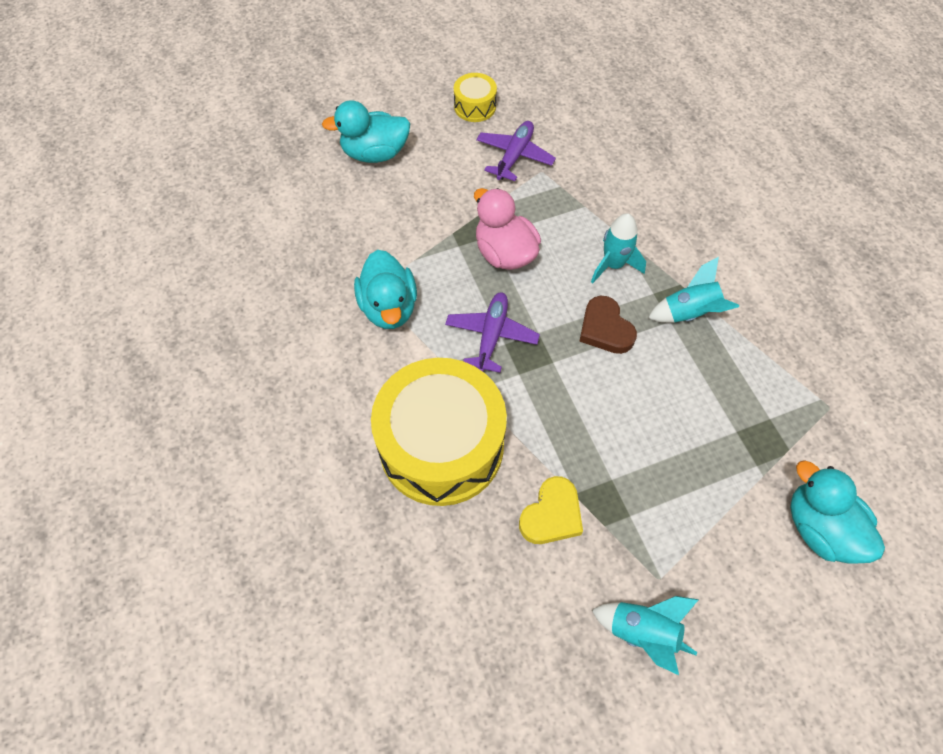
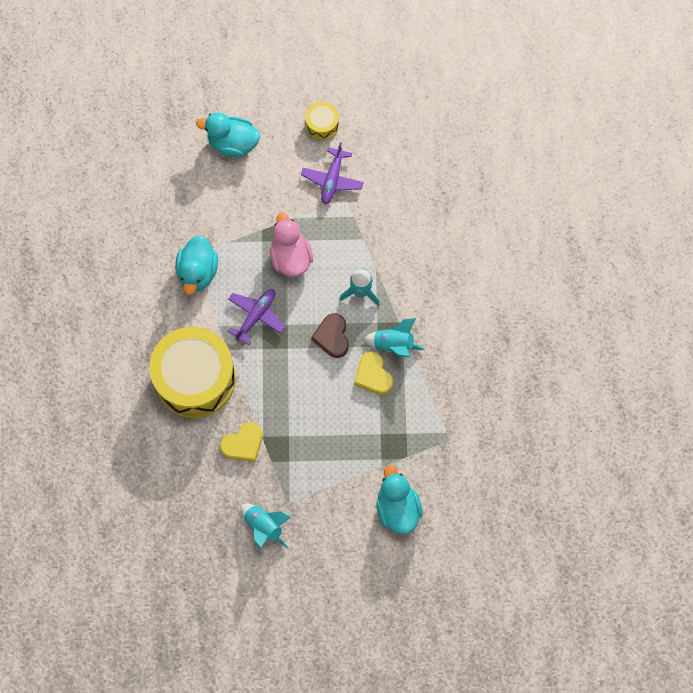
camera: 20 degrees right, 10 degrees up
purple plane [476,121,556,181] -> purple plane turned 150 degrees clockwise [301,142,364,204]
none -> yellow heart [354,352,393,395]

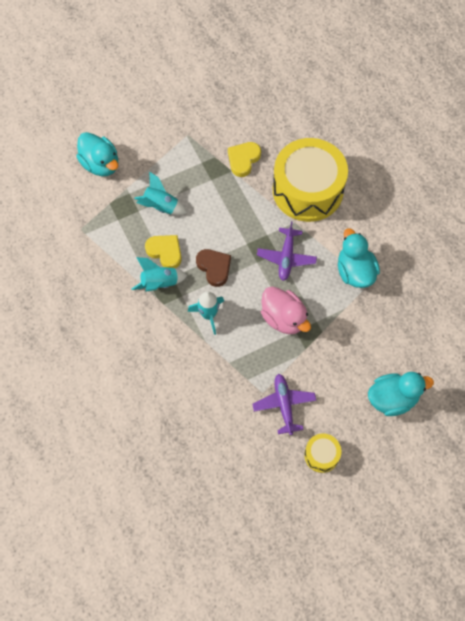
camera: 155 degrees right, 5 degrees down
turquoise rocket [241,504,291,549] -> turquoise rocket moved to [134,171,187,215]

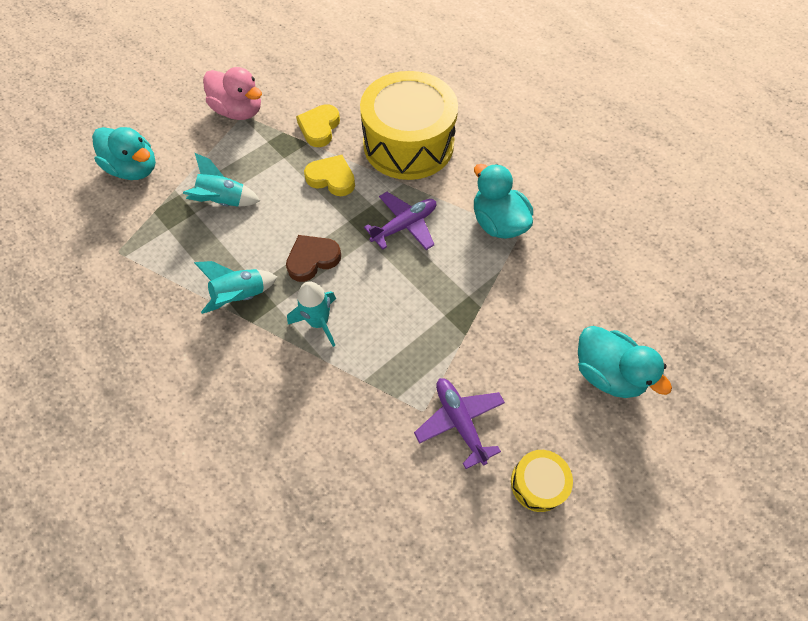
camera: 15 degrees left, 5 degrees down
yellow heart [145,235,182,268] -> yellow heart moved to [304,155,355,196]
brown heart [196,249,231,287] -> brown heart turned 75 degrees counterclockwise [286,235,341,282]
purple plane [257,221,317,281] -> purple plane turned 120 degrees counterclockwise [364,192,436,250]
pink duck [261,287,311,334] -> pink duck moved to [203,67,262,120]
turquoise duck [368,372,434,416] -> turquoise duck turned 75 degrees clockwise [578,326,672,398]

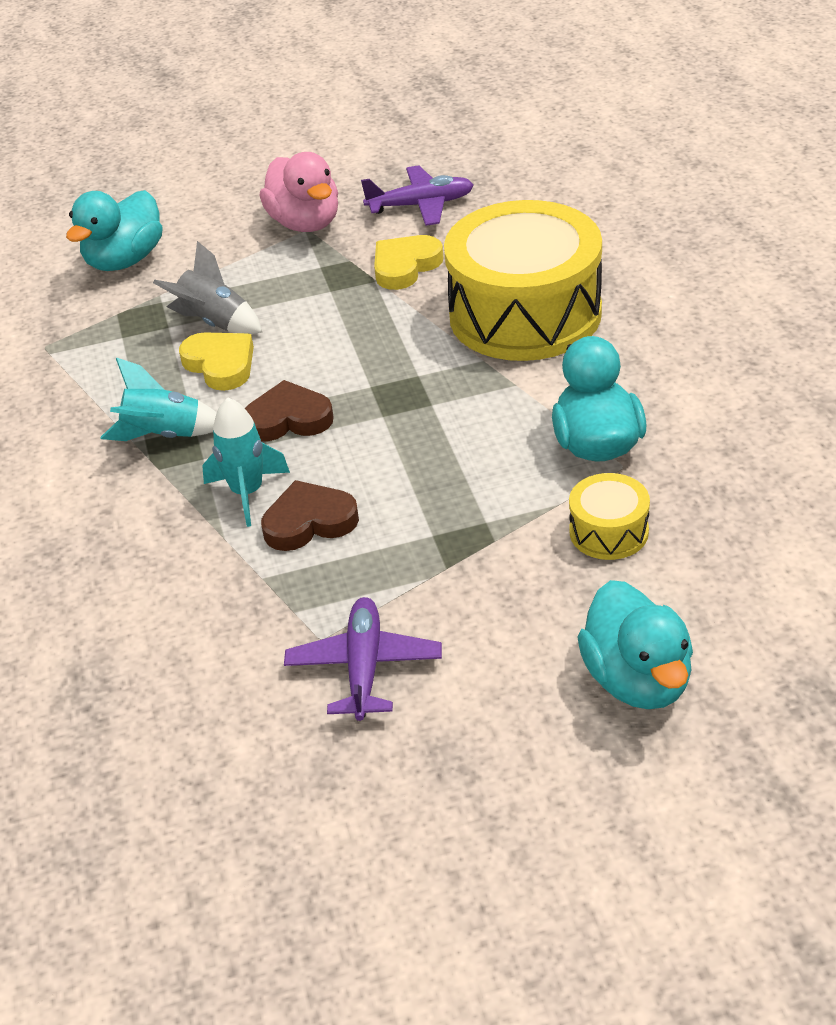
camera: 30 degrees right, 20 degrees down
turquoise duck [92,127,156,180] -> turquoise duck turned 60 degrees clockwise [66,190,163,271]
turquoise rocket [183,153,260,207] -> grey rocket [153,241,262,334]
yellow heart [304,155,355,196] -> yellow heart moved to [179,332,254,391]
purple plane [364,192,436,250] -> purple plane moved to [361,165,473,226]
yellow drum [511,450,573,512] -> yellow drum moved to [569,473,650,560]
none -> brown heart [261,480,359,551]

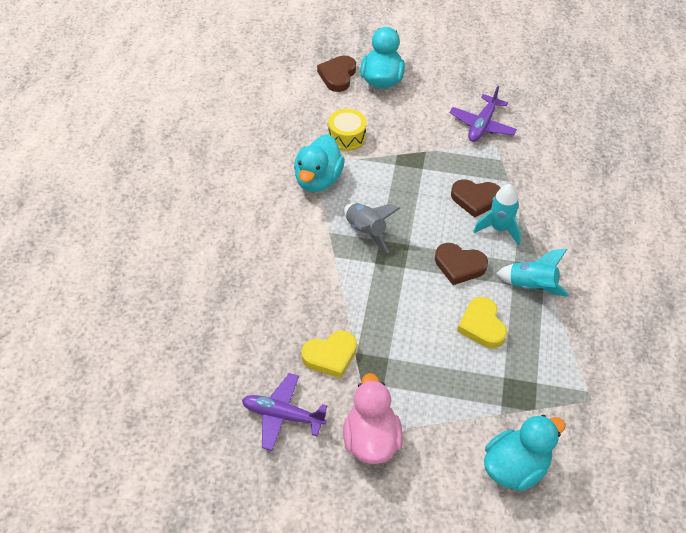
camera: 160 degrees left, 10 degrees up
grey rocket [153,241,262,334] -> grey rocket moved to [344,203,400,253]
yellow drum [444,200,602,361] -> none
none -> brown heart [317,55,356,92]

